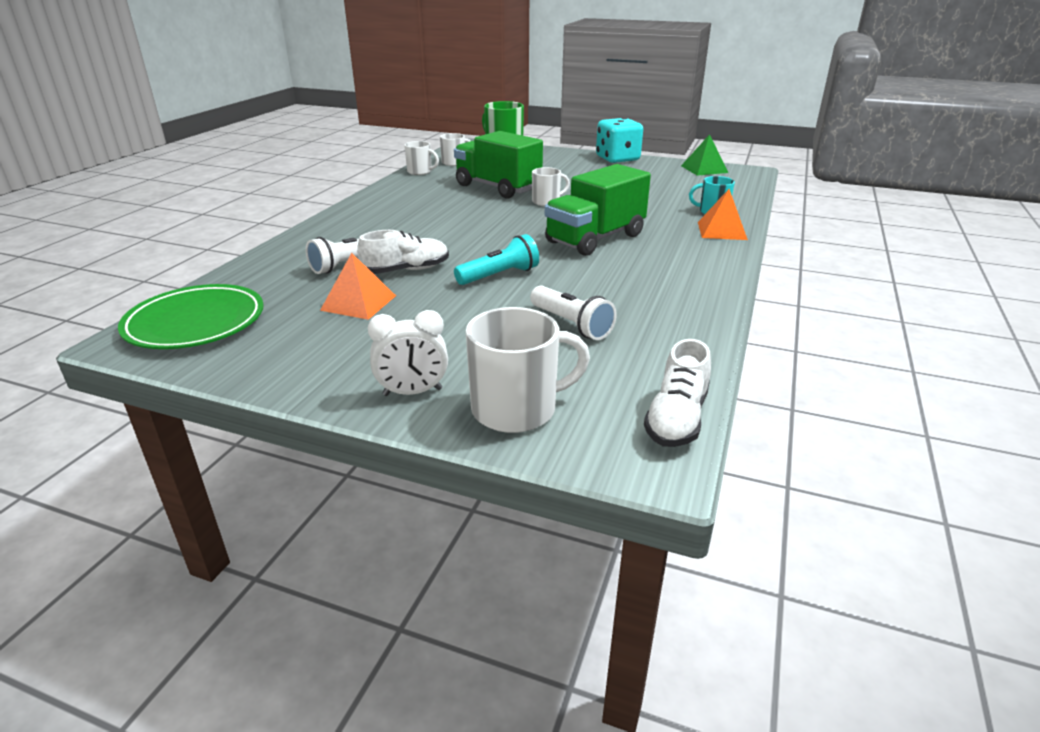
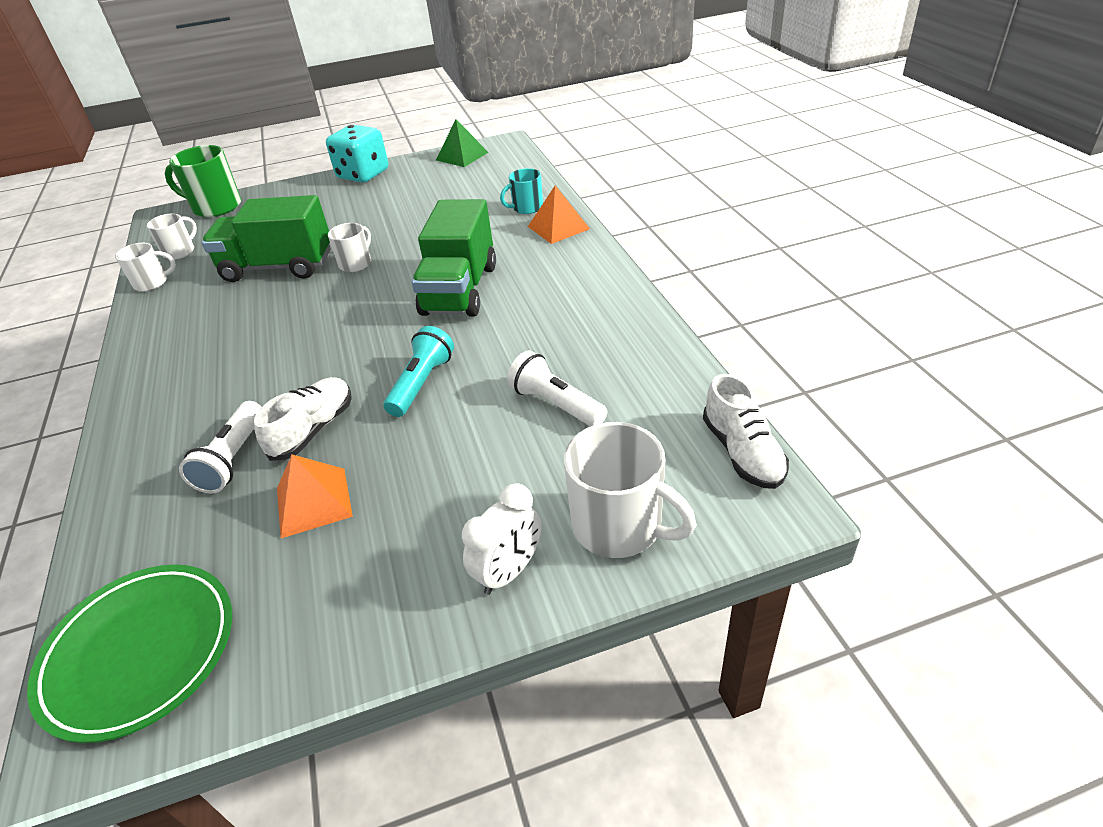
camera: 35 degrees left, 10 degrees up
white mug [466,307,590,433] -> white mug turned 90 degrees clockwise [564,422,696,558]
white flashlight [530,286,617,340] -> white flashlight turned 150 degrees counterclockwise [507,351,607,427]

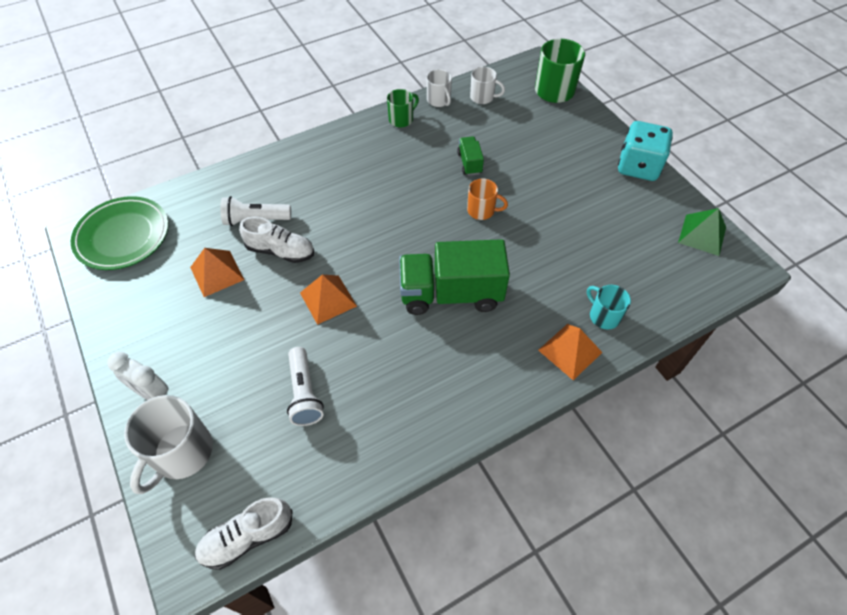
camera: 75 degrees right, 15 degrees up
green truck [201,195,331,282] -> green truck [457,136,484,176], size x0.46
white mug [328,223,371,272] -> orange mug [467,179,508,220]
turquoise flashlight [384,326,454,417] -> orange pyramid [300,275,357,325]
white flashlight [507,351,607,427] -> white flashlight turned 135 degrees clockwise [287,347,324,426]
none -> green mug [387,89,419,127]

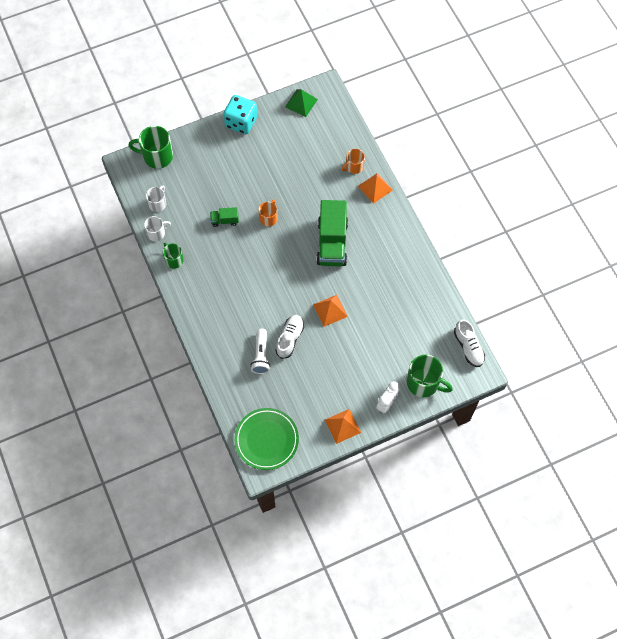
camera: 85 degrees left, 10 degrees up
white mug [124,395,213,494] -> green mug [407,355,453,397]
orange pyramid [190,248,244,297] -> orange pyramid moved to [325,409,361,444]
white flashlight [287,347,324,426] -> none
turquoise mug [587,285,631,329] -> orange mug [341,149,365,174]

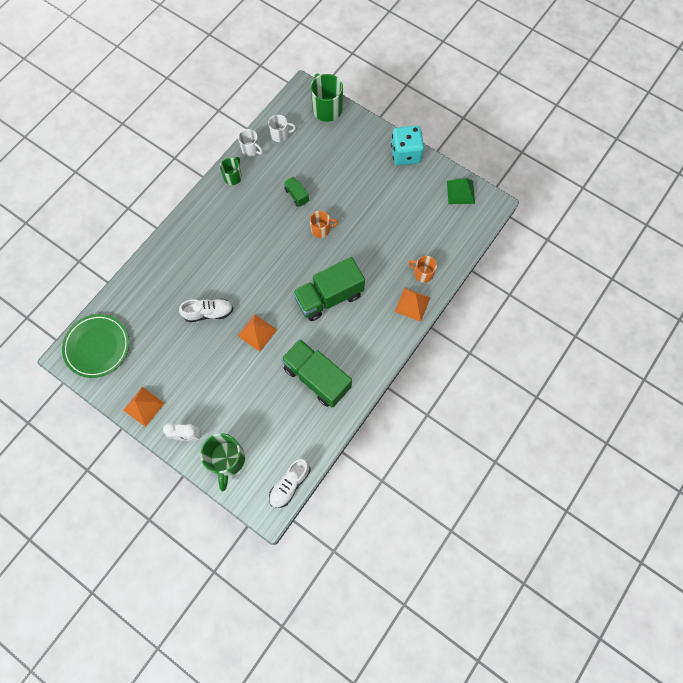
camera: 60 degrees right, 5 degrees up
white flashlight [251,329,270,374] -> none
none -> green truck [281,339,352,408]

